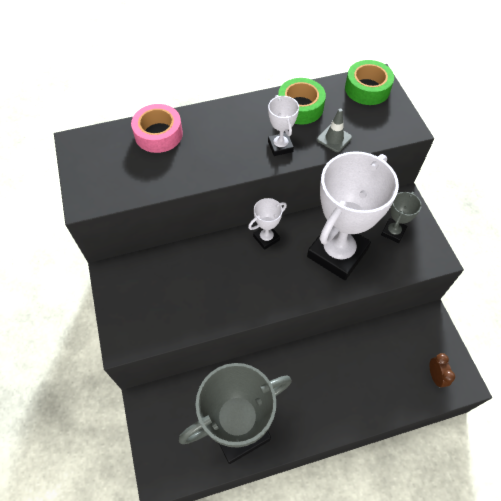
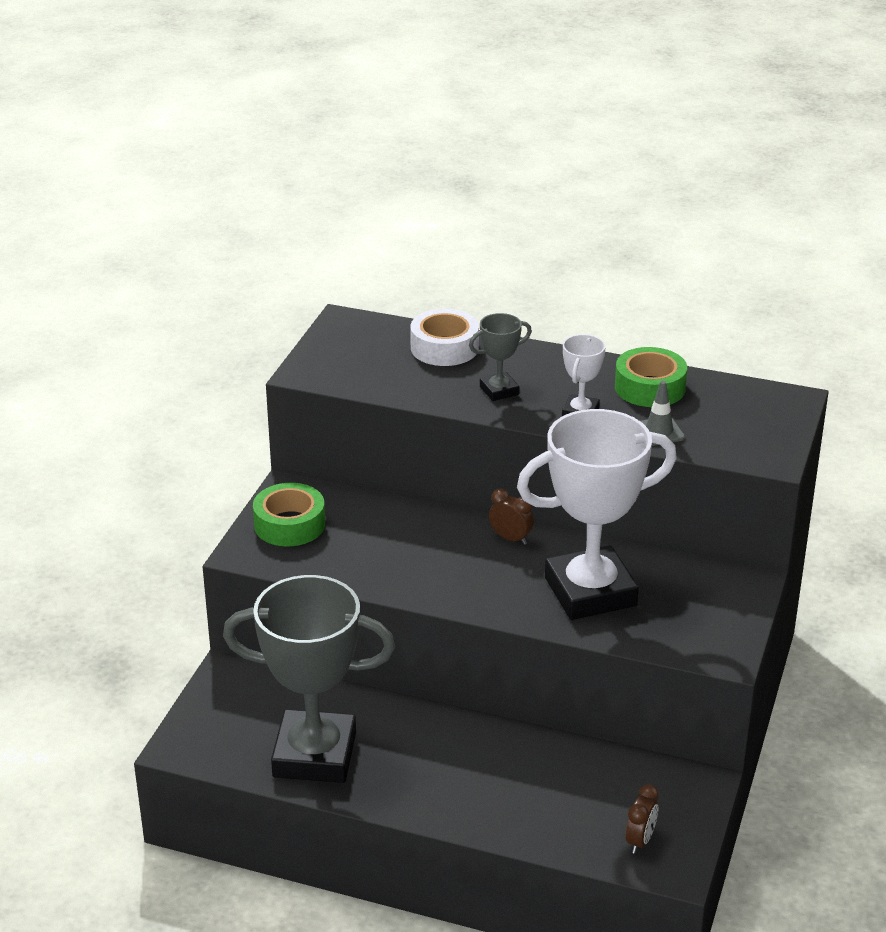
camera: 35 degrees right, 25 degrees down
pink tape [131,104,183,153] -> white tape [410,309,479,366]
white trophy [248,198,287,250] -> brown clock [489,488,534,545]
green tape [345,60,394,105] -> green tape moved to [253,483,325,546]
grey trophy [381,192,422,243] -> grey trophy moved to [469,313,532,401]

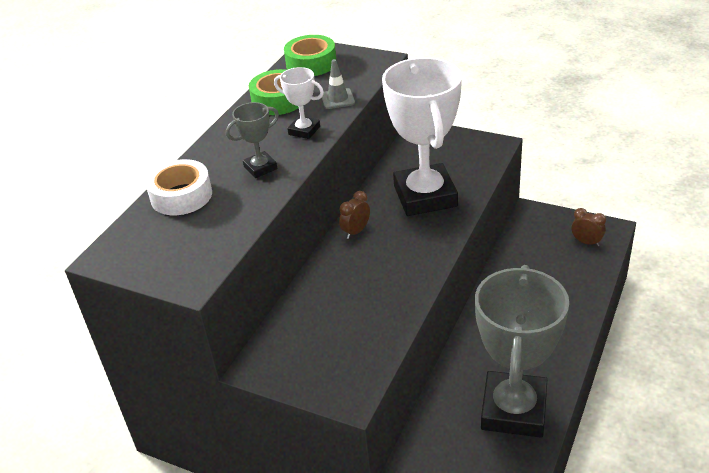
camera: 80 degrees left, 5 degrees up
green tape [253,483,325,546] -> green tape moved to [284,35,337,76]
grey trophy [469,313,532,401] -> grey trophy turned 75 degrees clockwise [226,102,279,178]

